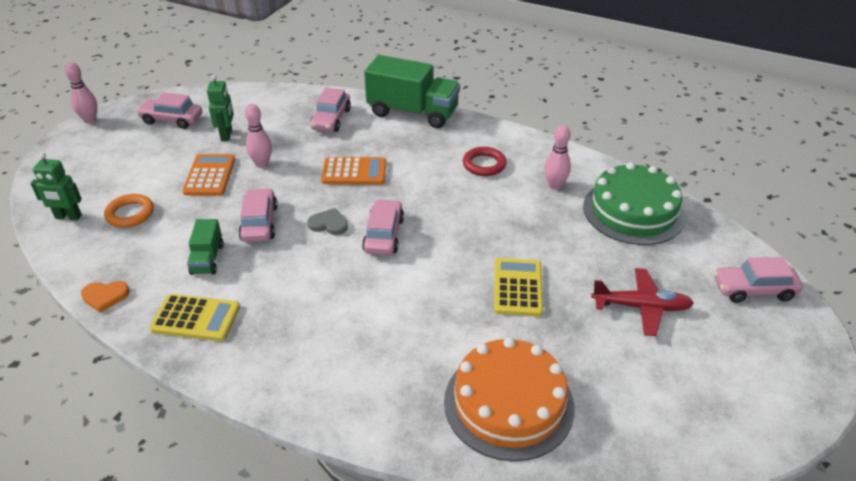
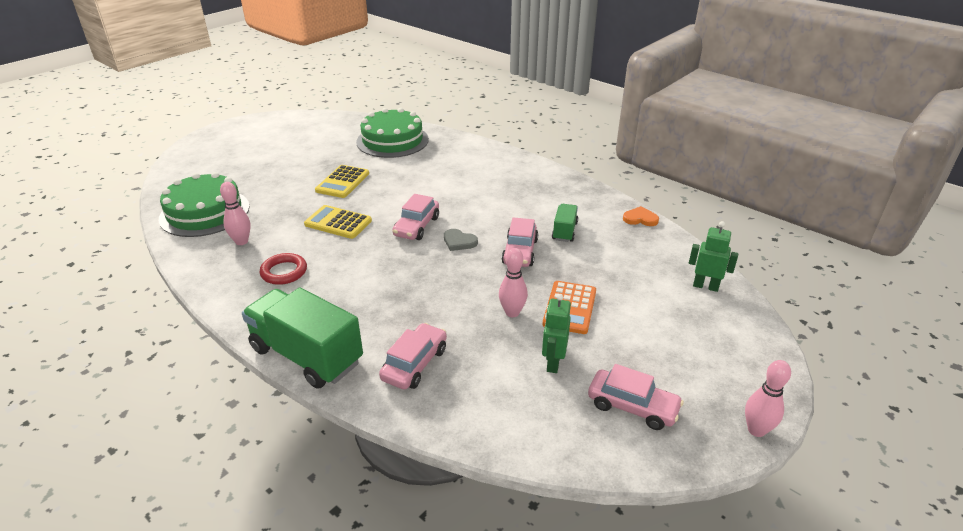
camera: 165 degrees left, 5 degrees down
orange ring [104,194,154,228] -> none
yellow calculator [149,294,240,341] -> yellow calculator moved to [304,205,372,239]
orange calculator [321,157,386,185] -> none
orange cake [444,337,575,461] -> green cake [356,108,429,158]
red plane [591,268,694,336] -> none
pink car [714,257,803,303] -> none

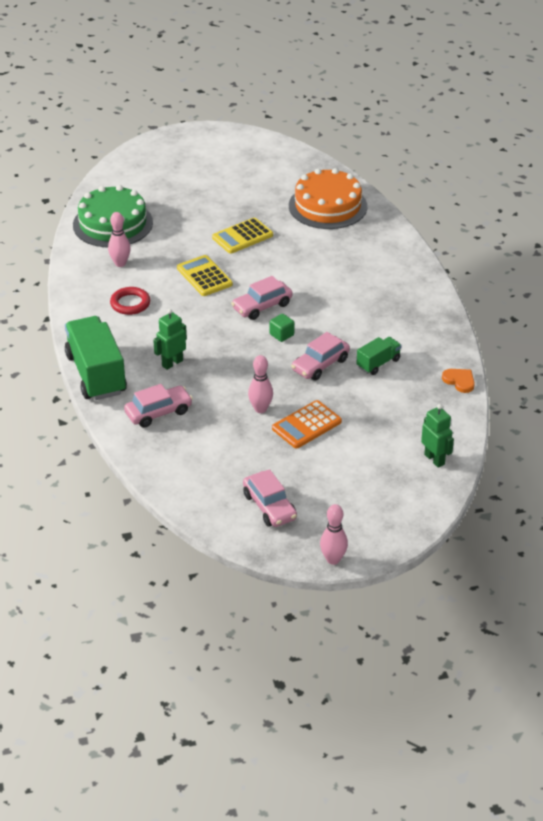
camera: 35 degrees right, 5 degrees up
green cake [356,108,429,158] -> orange cake [289,168,367,229]
grey heart [444,229,478,251] -> green cube [270,314,294,342]
green robot [542,294,571,373] -> green robot moved to [153,309,187,370]

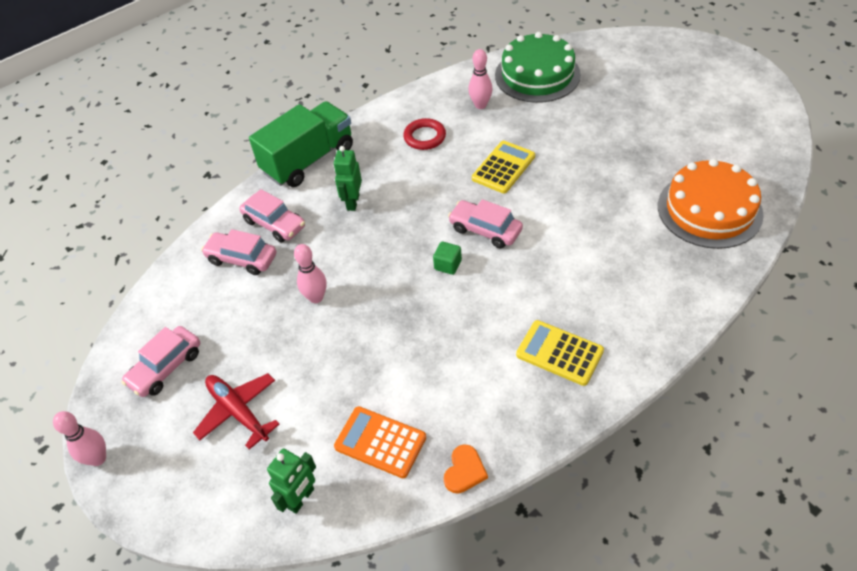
camera: 70 degrees right, 10 degrees up
green robot [153,309,187,370] -> green robot turned 105 degrees counterclockwise [334,146,362,211]
yellow calculator [212,218,273,254] -> yellow calculator moved to [516,320,604,386]
orange calculator [272,400,342,448] -> orange calculator moved to [334,406,426,478]
pink car [291,332,350,380] -> pink car moved to [201,229,276,275]
green truck [356,337,402,375] -> none
none -> red plane [193,373,280,449]

